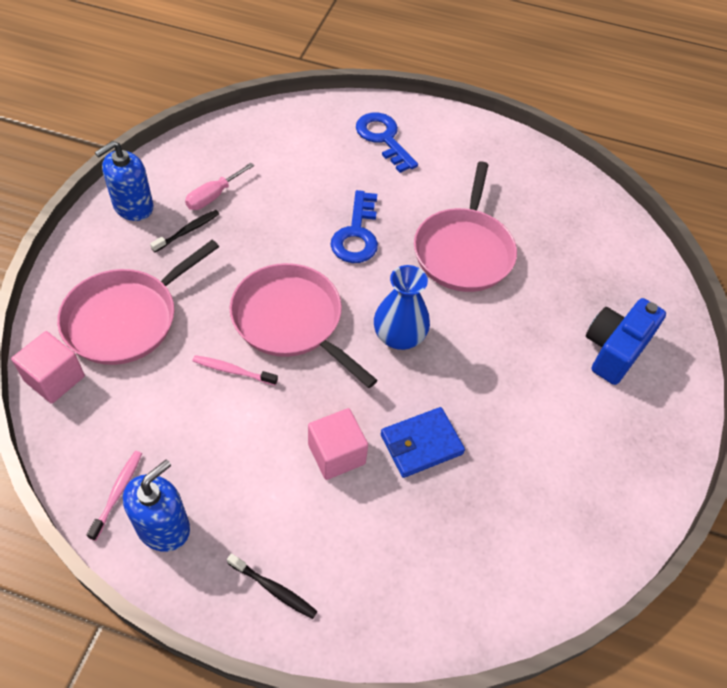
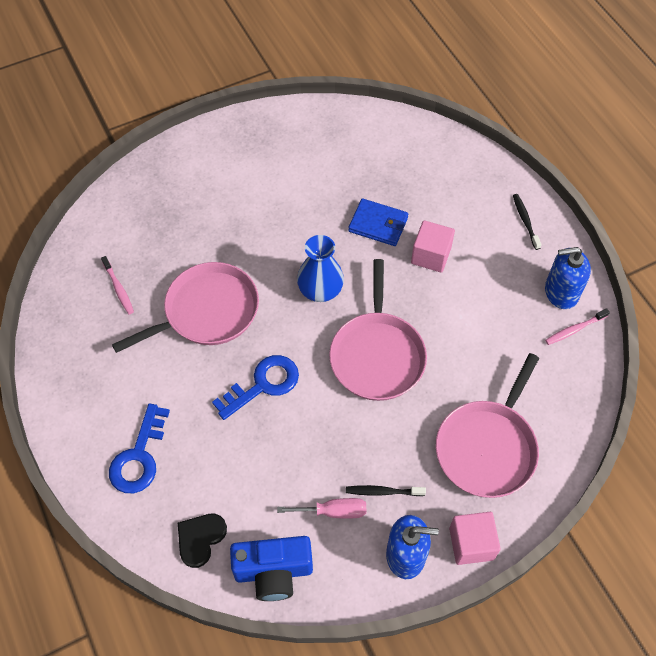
camera: 130 degrees left, 5 degrees up
pink cube [11,331,85,404] -> pink cube moved to [449,512,501,565]
pink pan [57,240,219,365] -> pink pan turned 120 degrees clockwise [436,353,539,498]
pink toothbrush [193,355,278,386] -> pink toothbrush moved to [101,256,134,314]
blue camera [586,298,666,385] -> blue camera moved to [230,536,313,601]
none -> black heart [178,514,227,568]

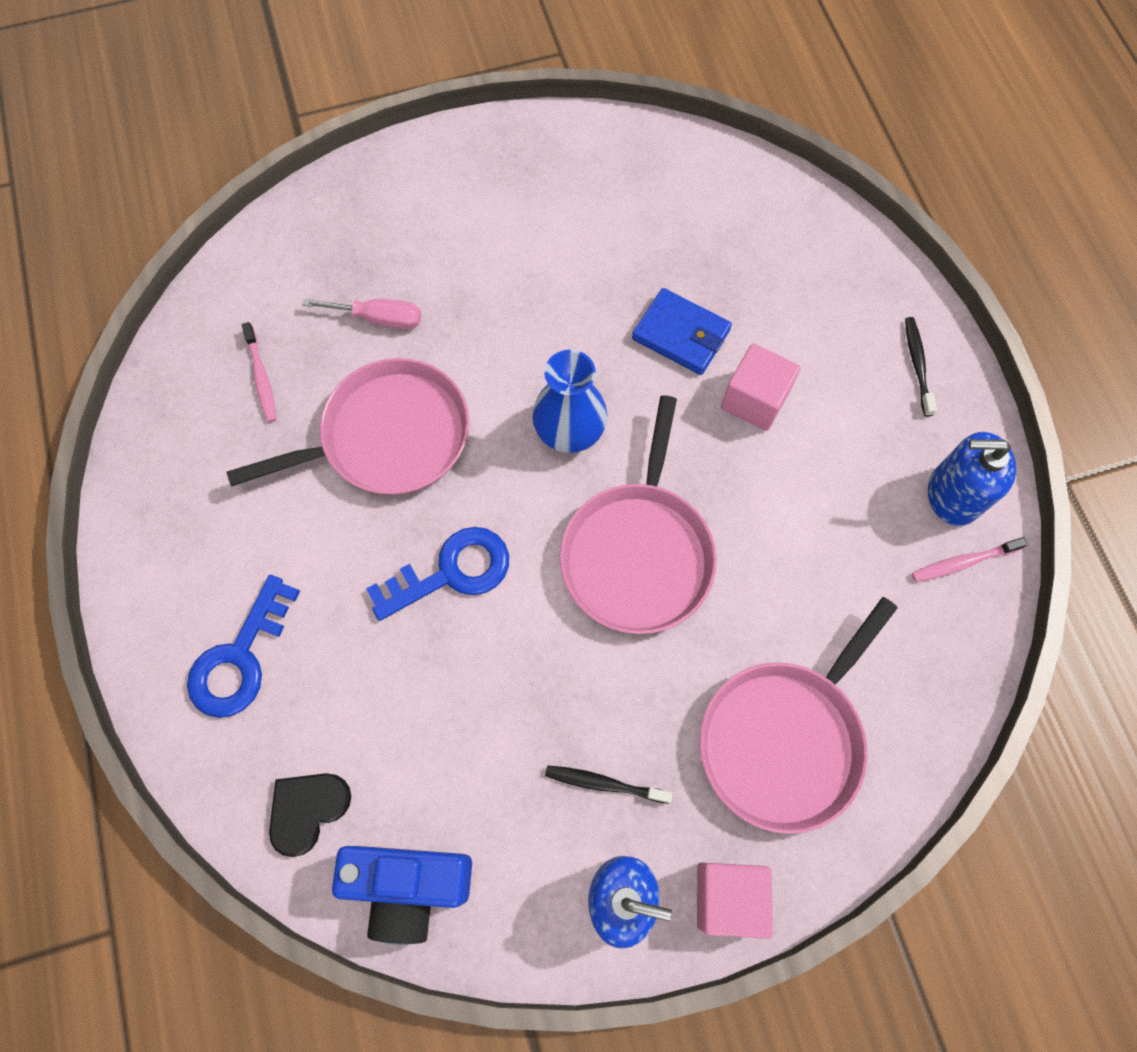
camera: 10 degrees right, 10 degrees up
pink screwdriver [277,498,366,518] -> pink screwdriver moved to [302,298,421,329]

